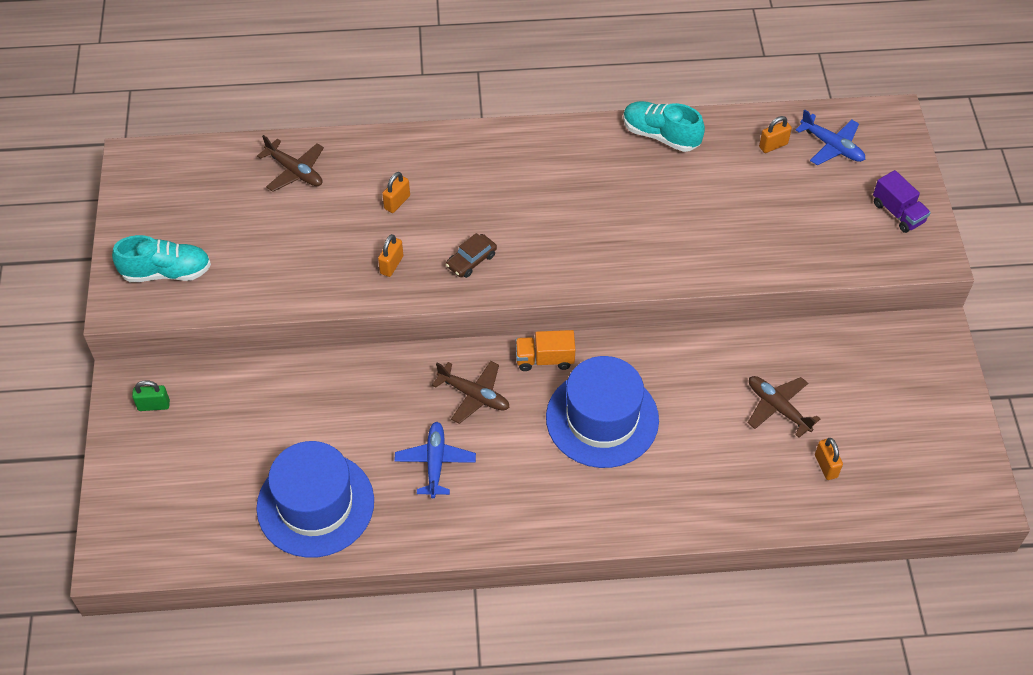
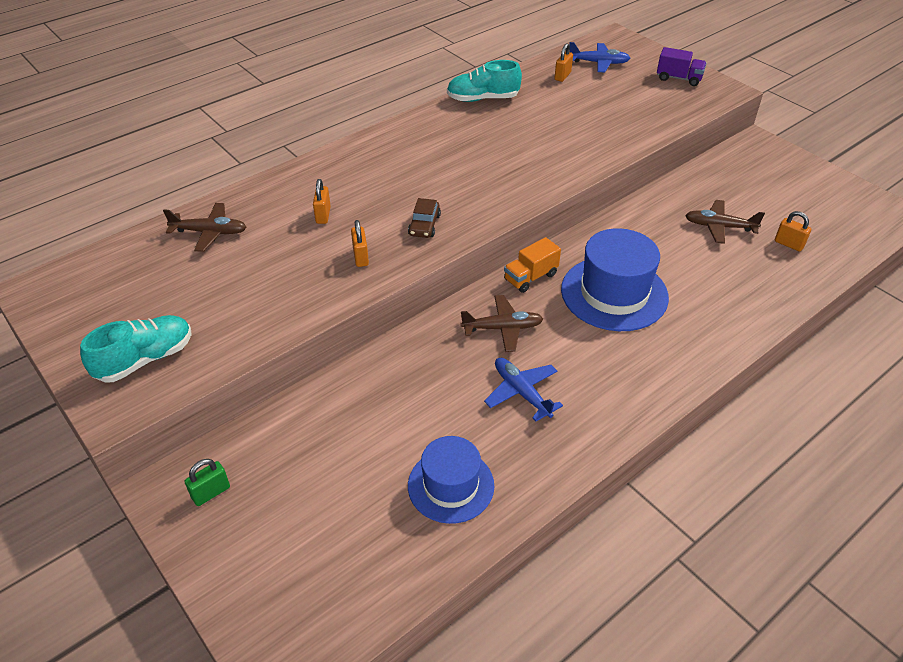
camera: 35 degrees left, 10 degrees down
blue hat [256,441,374,558] -> blue hat [408,436,494,524], size x0.66

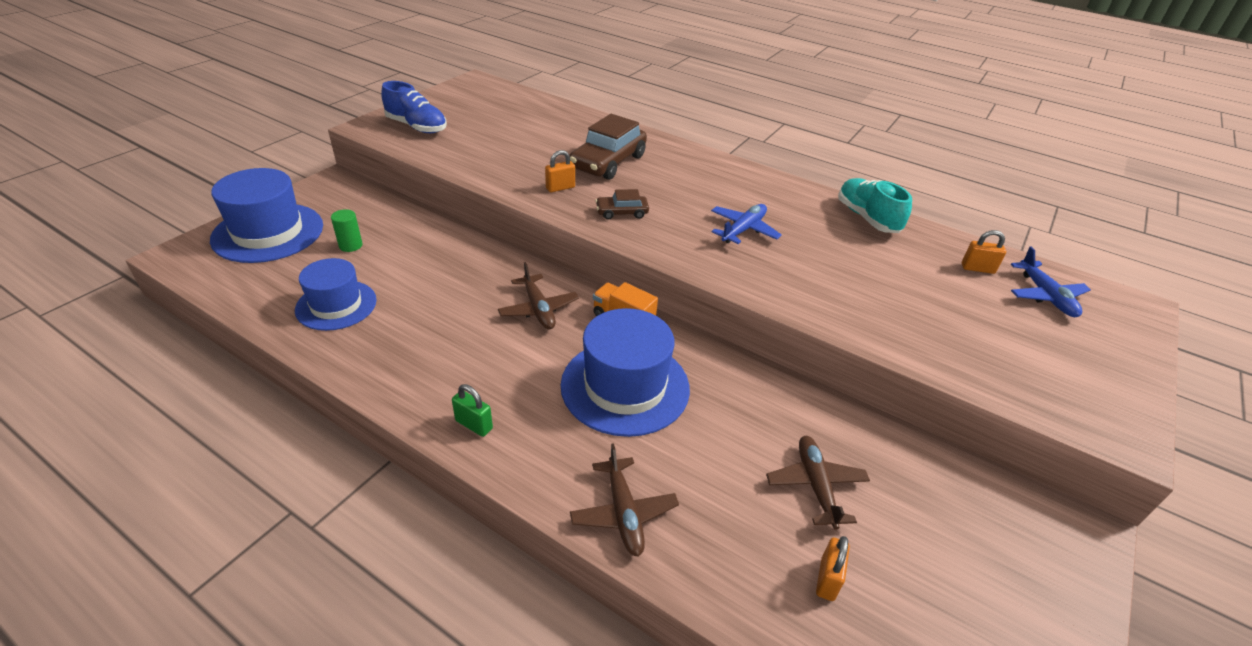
camera: 70 degrees right, 5 degrees down
turquoise shoe [80,315,192,383] -> blue shoe [381,81,447,133]
brown plane [163,203,246,252] -> brown plane moved to [570,443,679,557]
green padlock [185,459,230,506] -> green padlock moved to [452,384,493,437]
orange padlock [313,179,331,224] -> brown car [569,114,647,180]
blue plane [484,358,563,421] -> blue plane moved to [711,204,782,244]
purple truck [657,47,707,86] -> none
none -> blue hat [210,168,323,263]
none -> green cylinder [331,209,363,252]

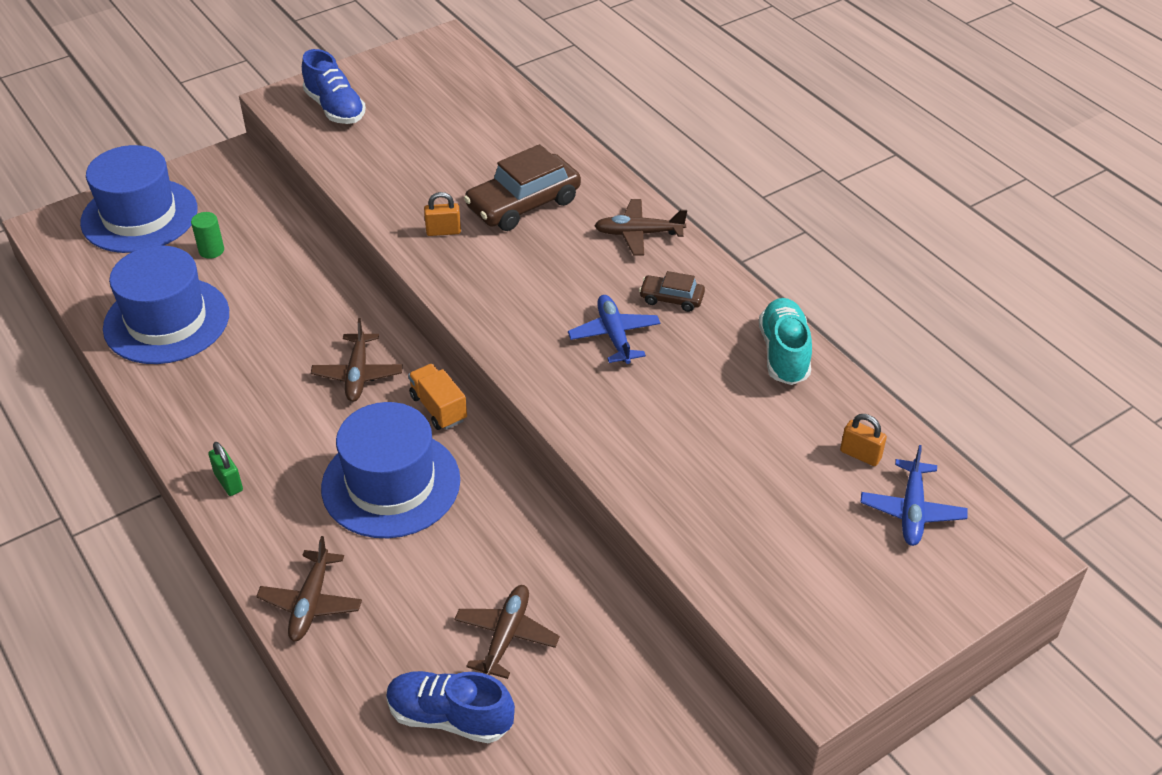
camera: 25 degrees right, 5 degrees up
blue hat [295,258,377,331] -> blue hat [103,245,229,364], size x1.52
brown car [596,189,649,220] -> brown car moved to [639,271,705,312]
blue plane [711,204,782,244] -> blue plane turned 75 degrees counterclockwise [568,295,660,364]
orange padlock [816,536,850,601] -> blue shoe [386,671,515,743]
none -> brown plane [594,199,687,256]

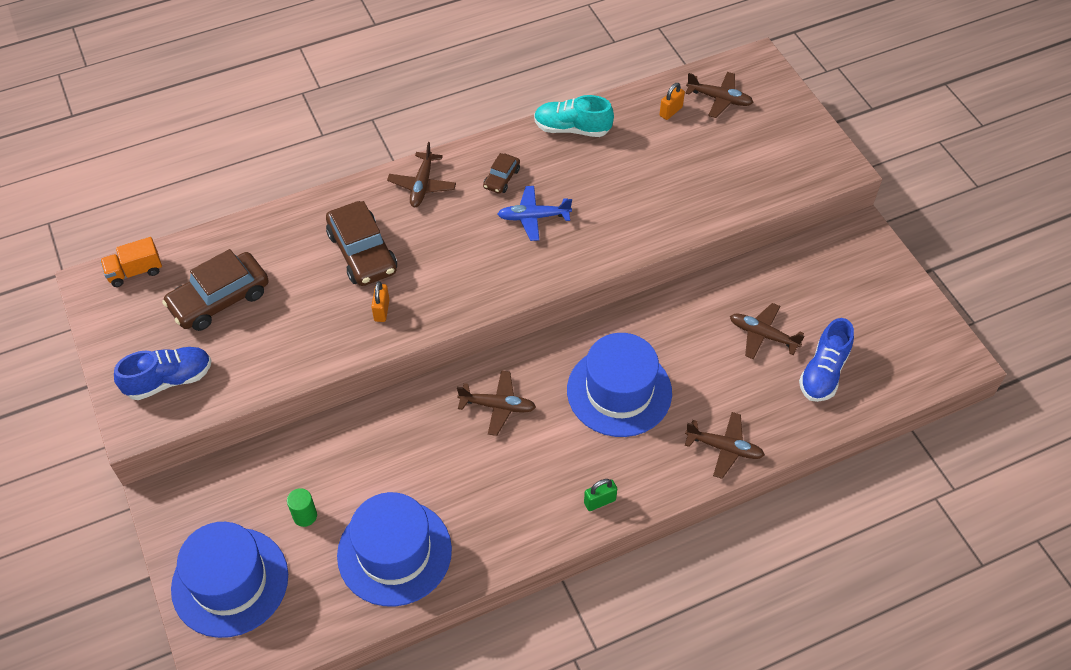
camera: 80 degrees left, 10 degrees up
orange truck [408,364,467,430] -> orange truck moved to [100,237,162,287]
blue plane [860,445,968,546] -> brown plane [685,72,754,118]
none -> brown car [162,249,269,331]

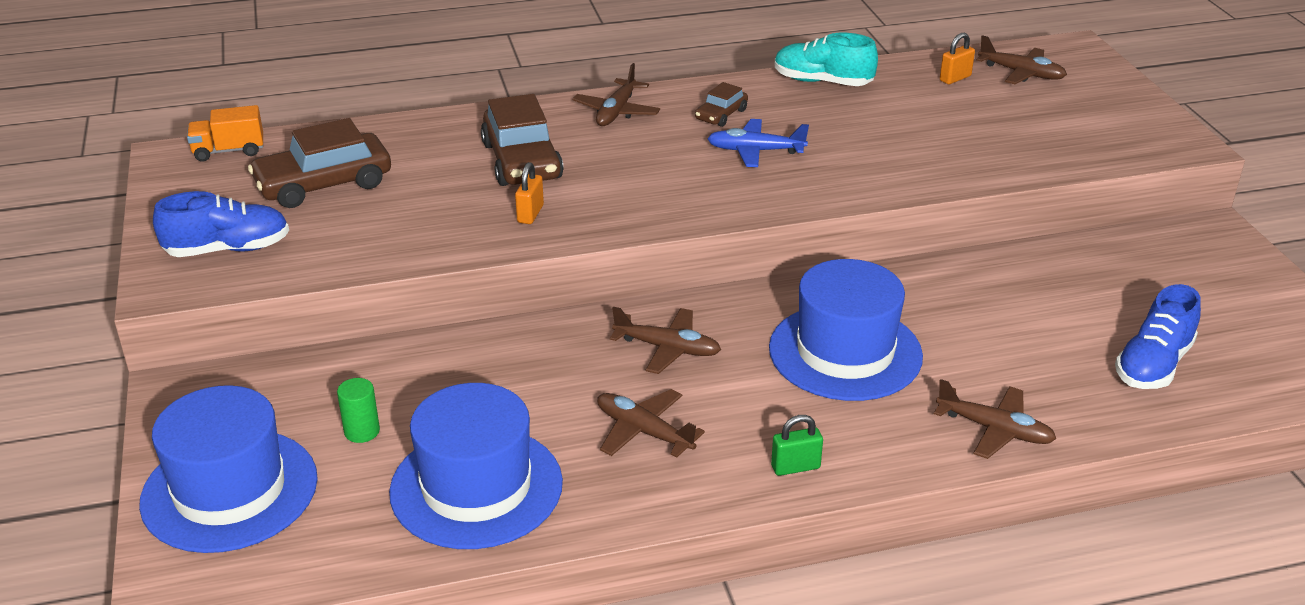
camera: 10 degrees right, 20 degrees down
brown plane [730,303,805,359] -> brown plane moved to [597,389,705,458]

